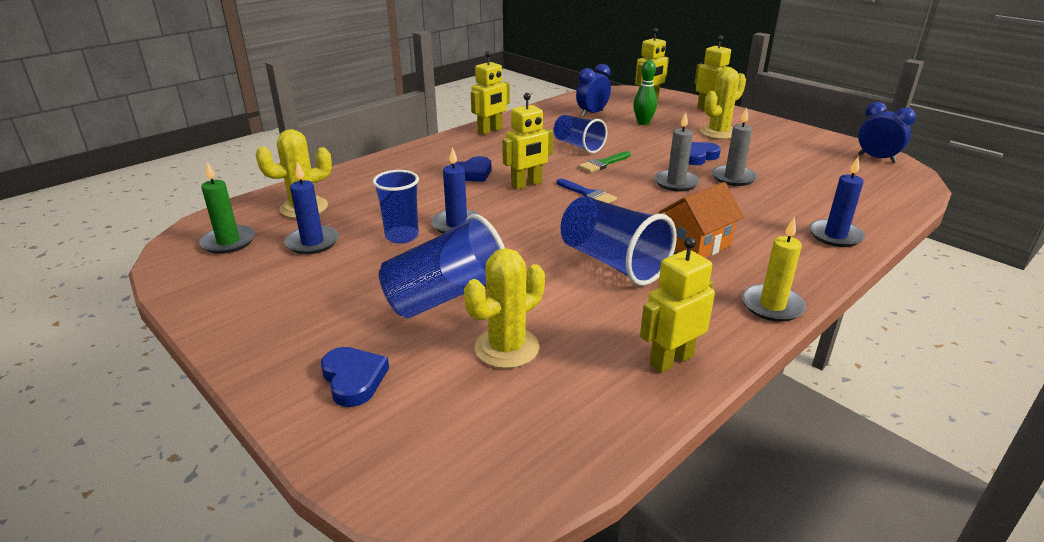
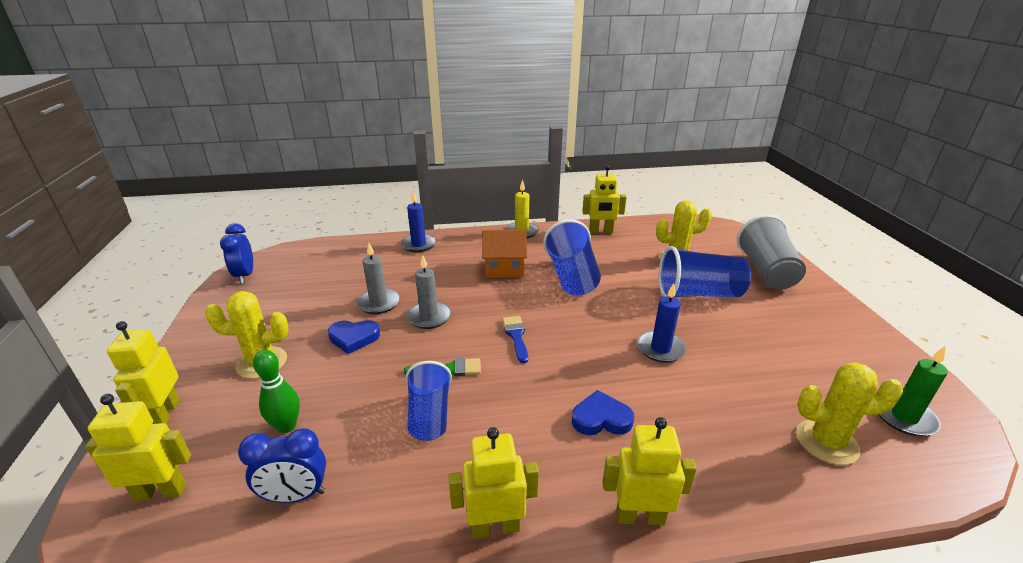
camera: 145 degrees left, 0 degrees up
blue candle [284,162,339,254] -> none
blue heart [321,347,389,407] -> grey cup [737,215,806,290]
blue cup [373,170,419,244] -> none
yellow robot [502,93,553,190] -> yellow robot moved to [602,417,697,526]

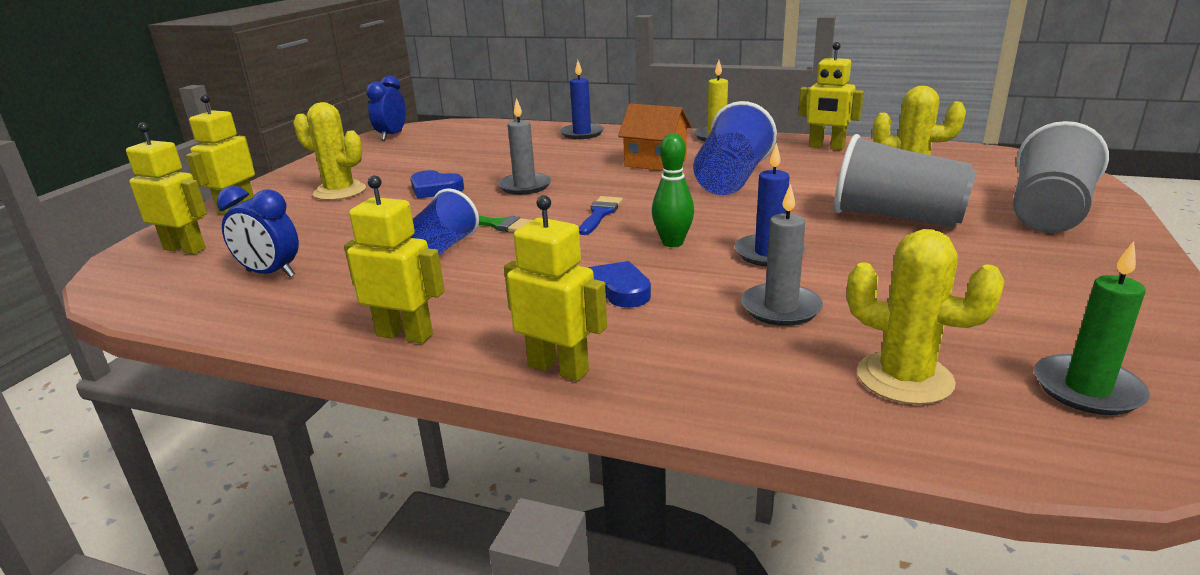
camera: 30 degrees right, 5 degrees down
green bowling pin [253,350,300,433] -> green bowling pin moved to [652,133,694,247]
grey candle [357,243,400,314] -> grey candle moved to [741,183,823,326]
blue cup [658,246,751,297] -> grey cup [834,134,977,227]

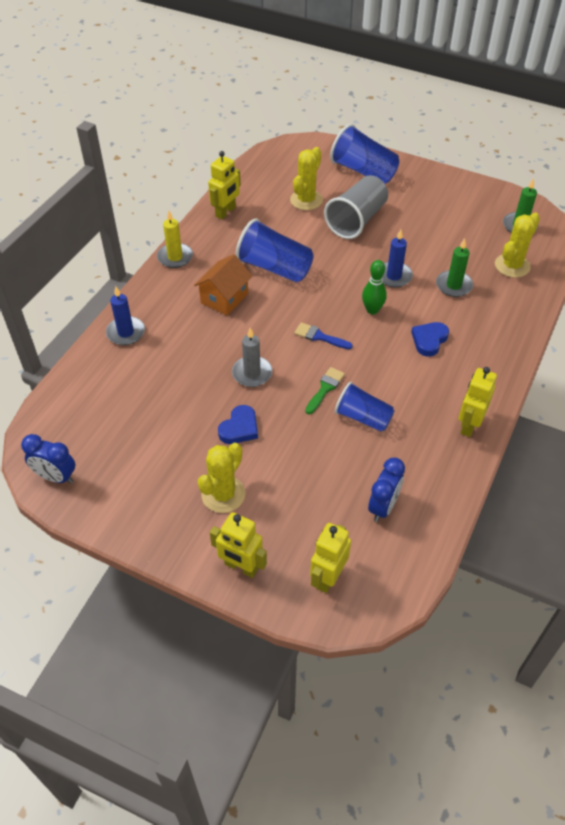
camera: 85 degrees left, 25 degrees up
yellow robot [504,195,607,381] -> none
grey candle [741,183,823,326] -> green candle [436,238,473,297]
grey cup [1013,121,1109,233] -> blue cup [330,124,399,183]

